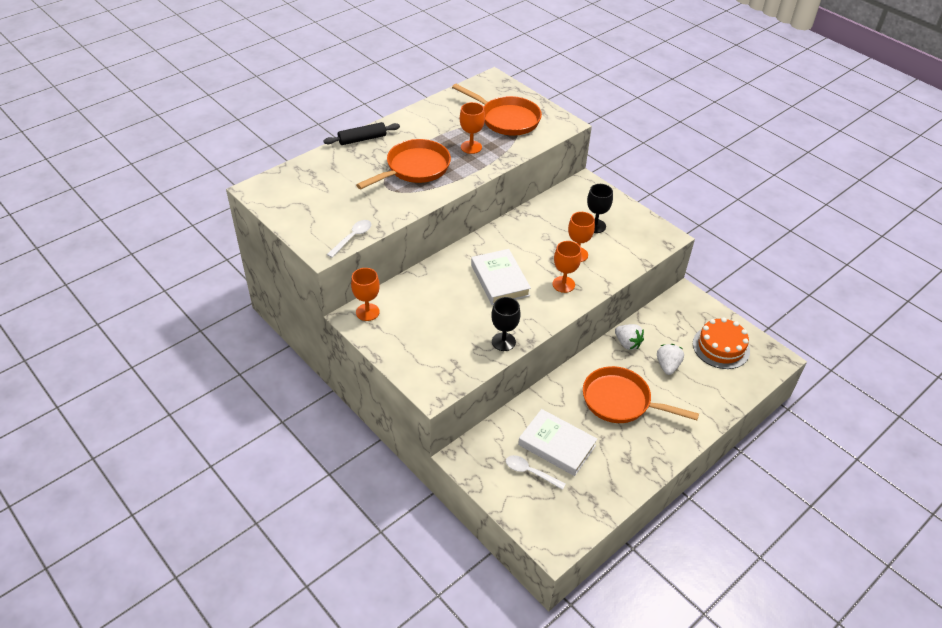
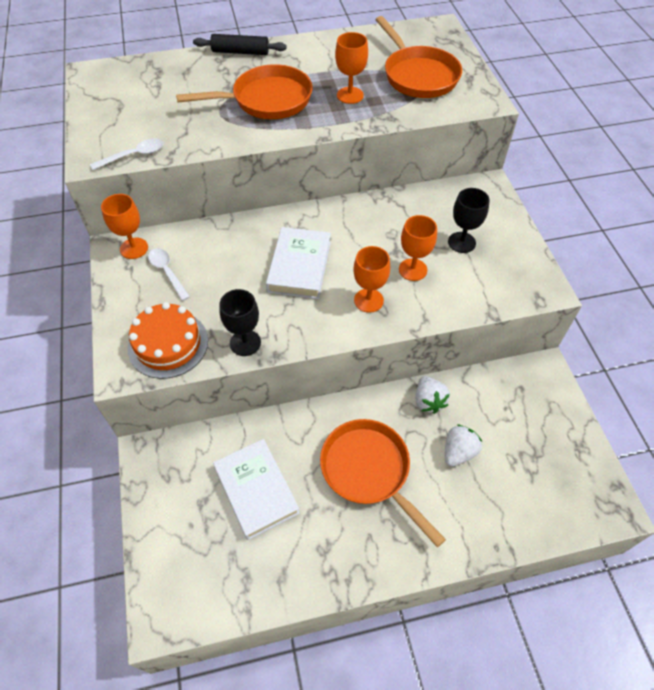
camera: 30 degrees right, 10 degrees up
white spoon [506,455,566,490] -> white spoon moved to [148,248,190,301]
orange cake [693,317,750,369] -> orange cake moved to [128,302,208,379]

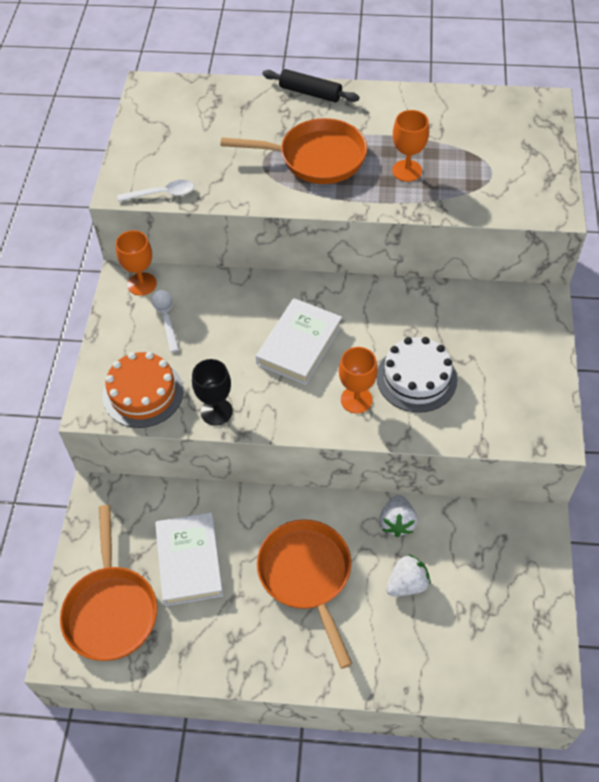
camera: 20 degrees right, 0 degrees up
orange pan [376,16,462,98] -> orange pan moved to [60,505,157,661]
orange goblet [399,215,437,281] -> white cake [376,337,457,413]
black goblet [448,188,490,253] -> none

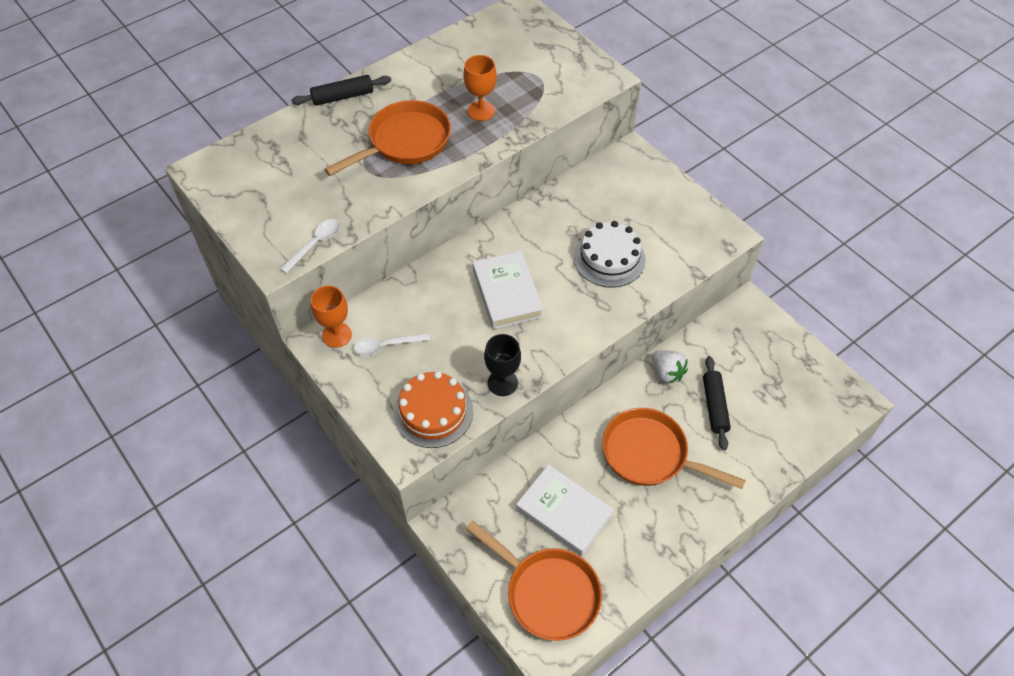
camera: 45 degrees left, 0 degrees up
white spoon [152,290,179,352] -> white spoon turned 45 degrees counterclockwise [354,333,430,355]
orange goblet [339,347,378,414] -> none
white strawberry [386,554,431,596] -> black rolling pin [703,356,731,450]

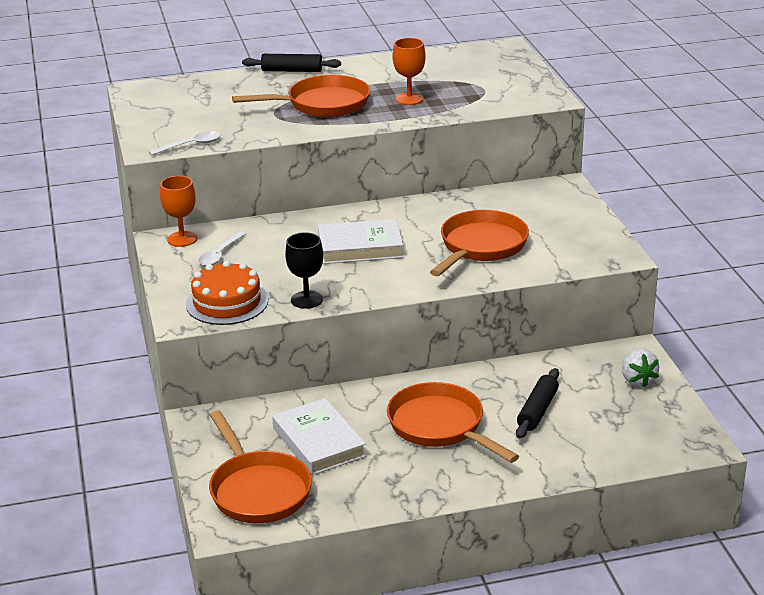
camera: 25 degrees right, 25 degrees down
white spoon [354,333,430,355] -> white spoon turned 75 degrees counterclockwise [198,231,246,266]
white book [473,251,544,329] -> white book turned 75 degrees clockwise [318,219,404,264]
white cake [574,221,646,287] -> orange pan [430,210,529,277]
white strawberry [652,351,688,384] -> white strawberry moved to [622,349,659,388]

